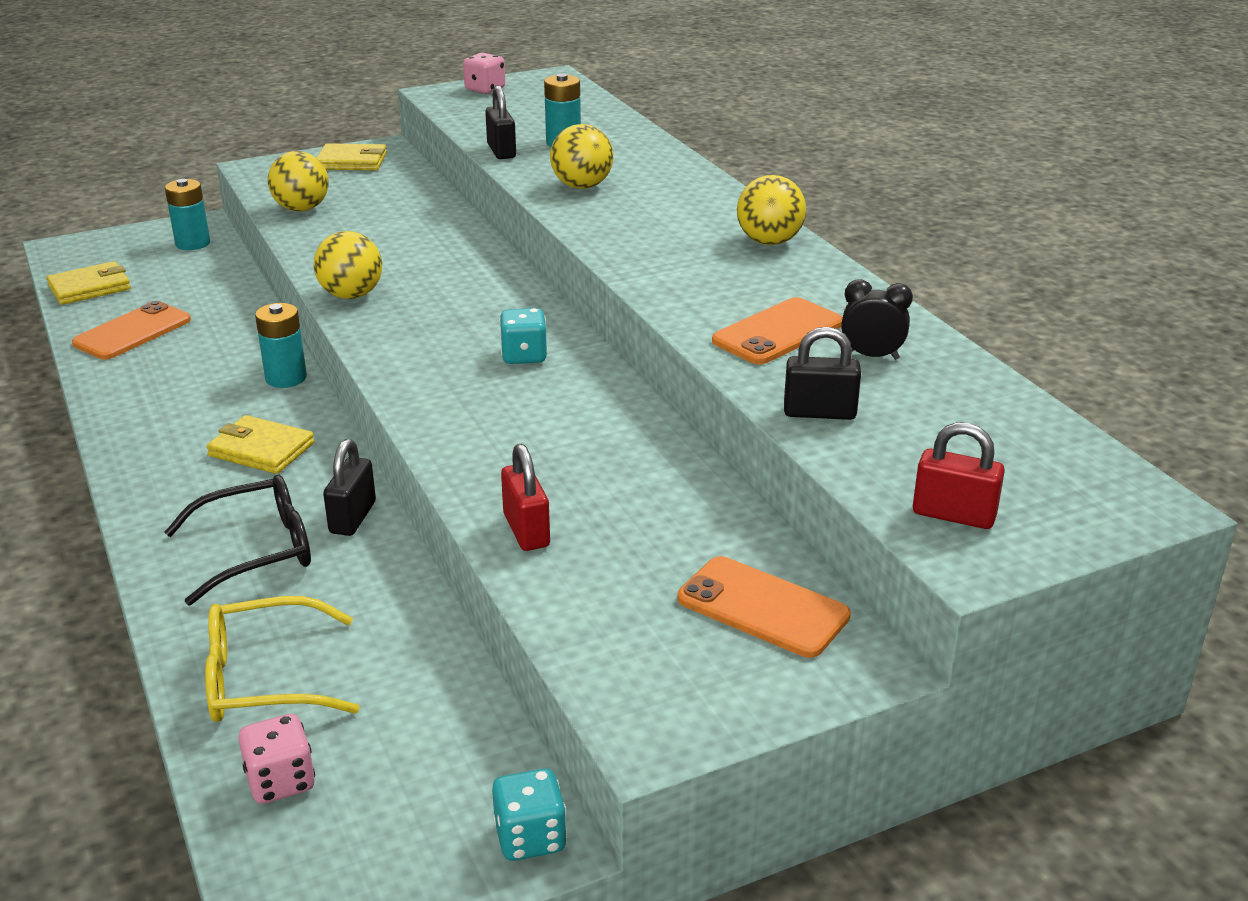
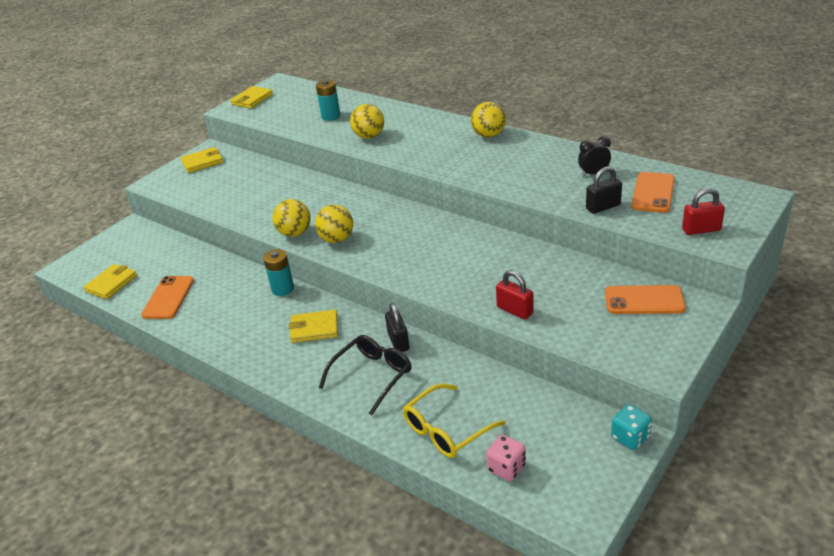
camera: 25 degrees left, 5 degrees up
turquoise battery [165,179,210,250] -> none
yellow ball [268,151,329,211] -> yellow ball moved to [315,205,353,243]
pink dice [463,53,505,94] -> yellow wallet [230,86,273,109]
black padlock [485,85,516,159] -> none
turquoise dice [499,308,548,364] -> none
orange phone [712,297,843,364] -> orange phone moved to [631,172,675,213]

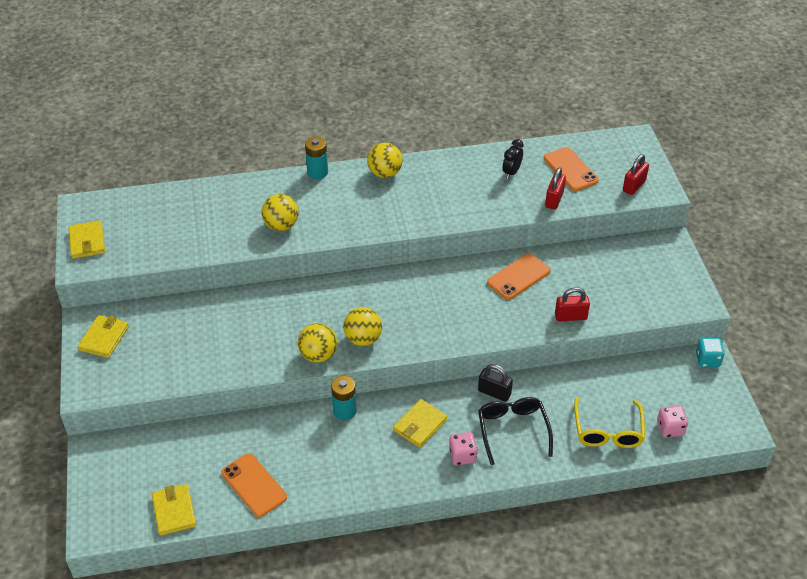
camera: 50 degrees left, 10 degrees up
turquoise battery [316,80,340,121] -> turquoise battery moved to [305,136,328,179]
black padlock [586,167,622,214] -> red padlock [545,167,566,210]
orange phone [605,285,686,314] -> orange phone moved to [487,253,550,300]
none -> pink dice [449,432,478,465]

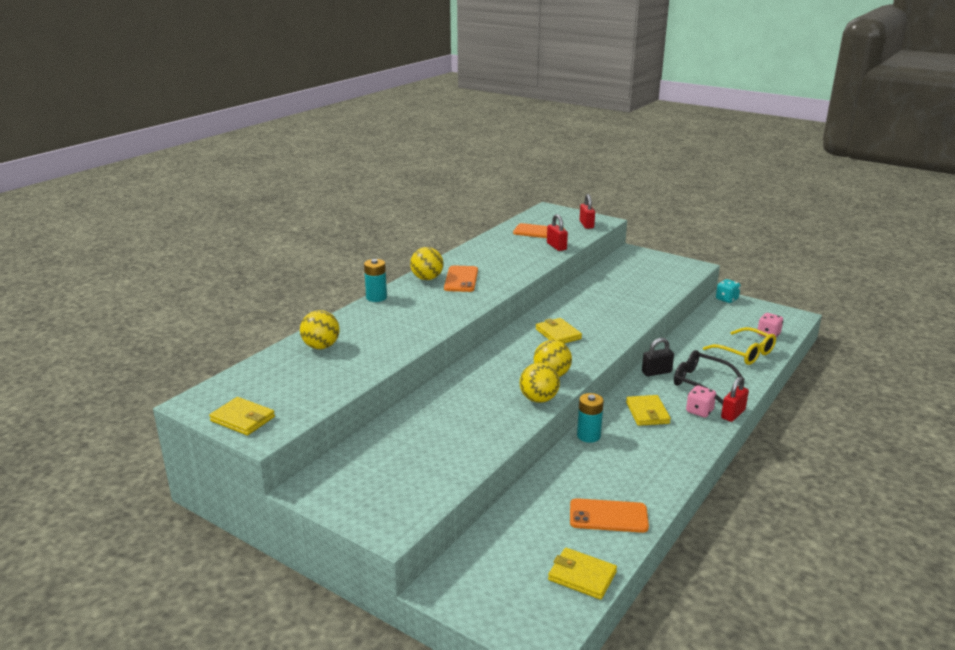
camera: 45 degrees left, 20 degrees down
yellow wallet [78,315,129,358] -> yellow wallet moved to [536,318,582,344]
yellow ball [262,194,299,231] -> yellow ball moved to [300,310,340,349]
orange phone [487,253,550,300] -> orange phone moved to [444,265,478,292]
black clock [503,139,524,179] -> none
red padlock [555,287,590,321] -> red padlock moved to [721,377,749,422]

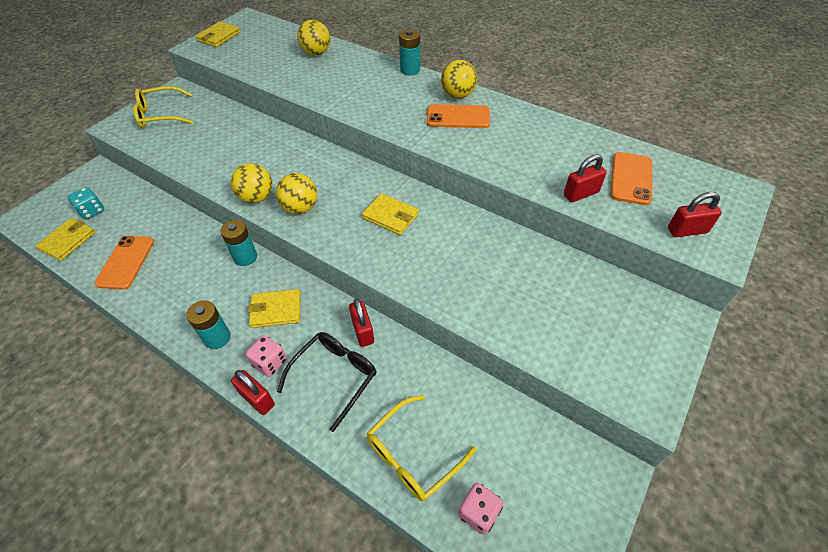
camera: 90 degrees right, 25 degrees up
yellow wallet [536,318,582,344] -> yellow wallet turned 60 degrees clockwise [362,193,419,235]
black padlock [642,338,674,376] -> red padlock [349,299,374,347]
turquoise dice [716,279,741,303] -> turquoise dice moved to [68,187,104,219]
none -> yellow glasses [133,86,193,128]
none -> turquoise battery [186,300,231,349]

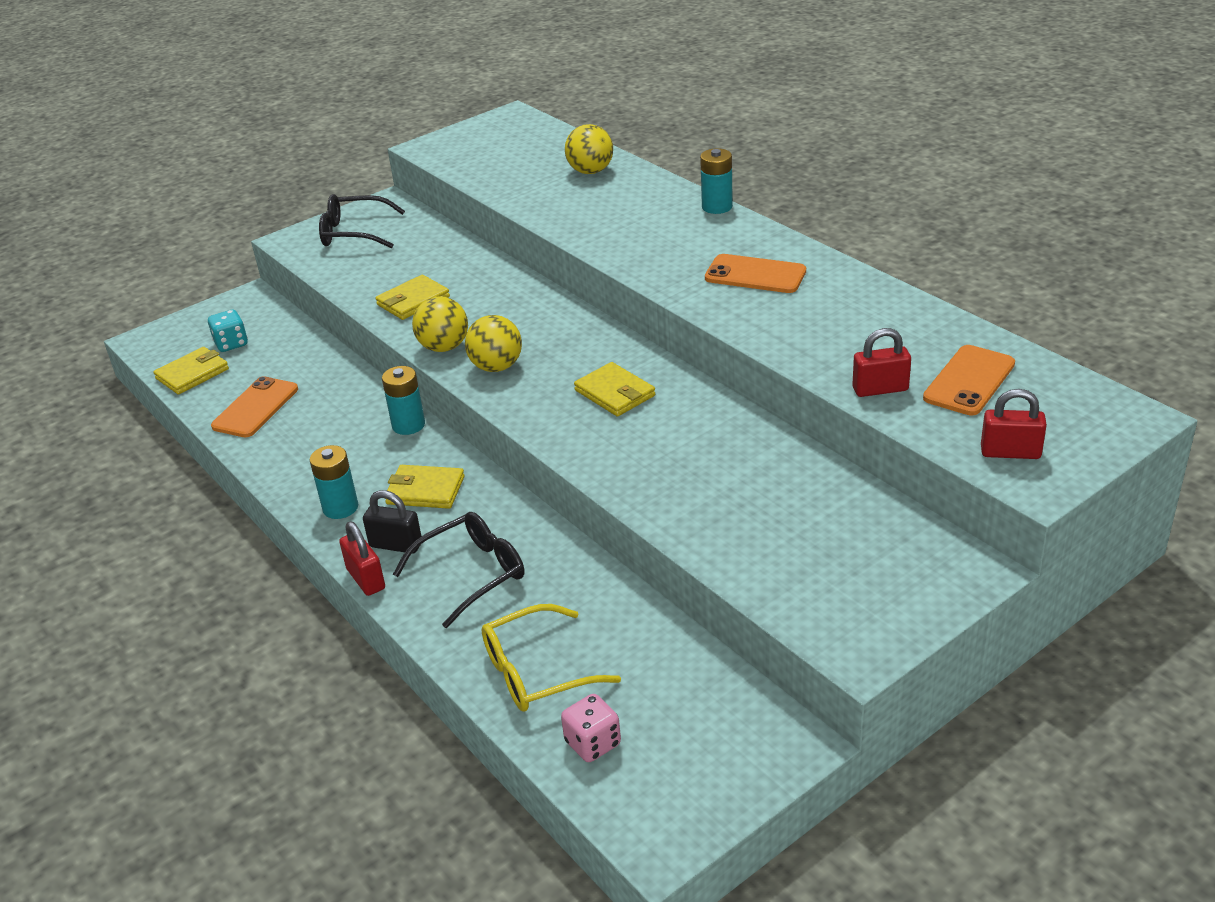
camera: 20 degrees right, 15 degrees down
yellow glasses [133,86,193,128] -> black glasses [319,194,405,248]
yellow wallet [195,21,240,47] -> yellow wallet moved to [375,275,450,320]
pink dice [246,335,287,377] -> black padlock [363,490,421,554]
red padlock [349,299,374,347] -> none
yellow ball [441,60,477,99] -> none

